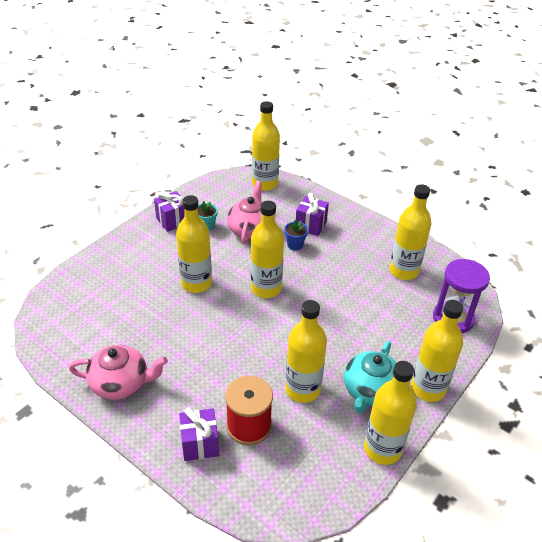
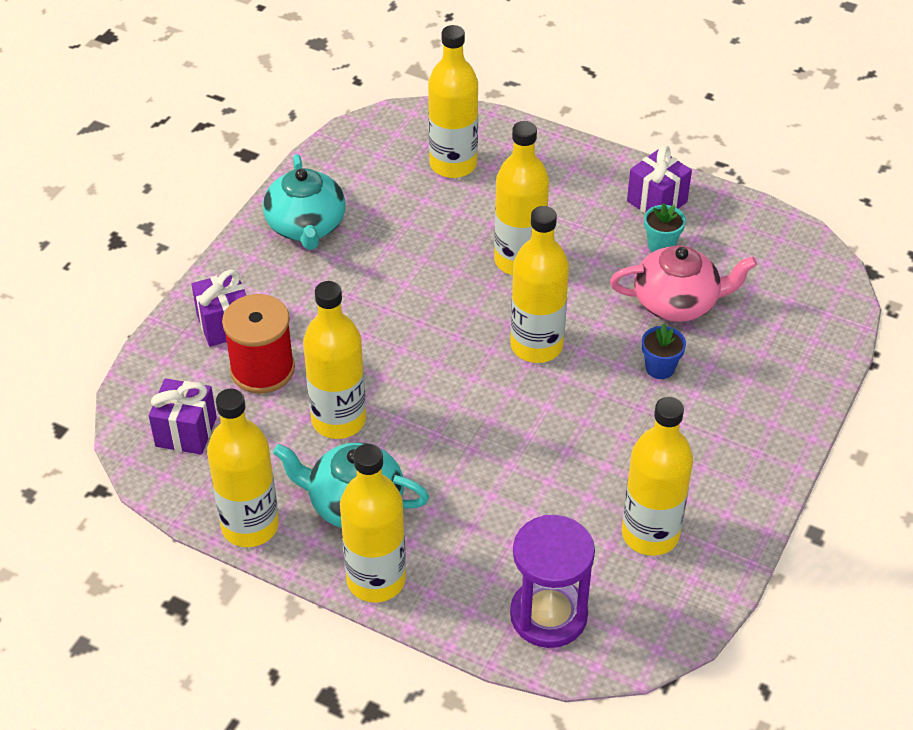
camera: 80 degrees right, 5 degrees up
pink teapot [69,345,168,400] -> turquoise teapot [263,154,346,250]
yellow bottle [252,101,280,191] -> yellow bottle moved to [428,25,478,178]
purple gift [296,193,329,236] -> purple gift moved to [149,378,217,455]

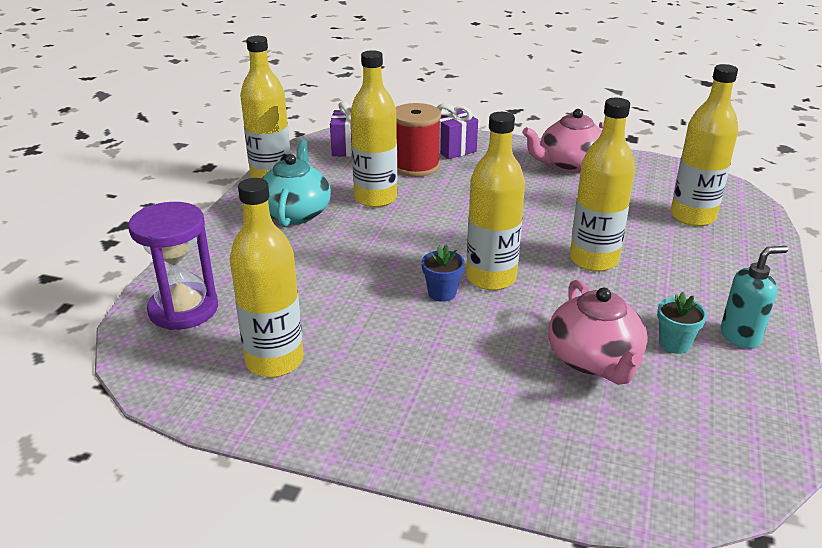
camera: 80 degrees right, 15 degrees down
turquoise teapot [263,154,346,250] -> pink teapot [522,109,604,173]
yellow bottle [340,444,406,603] -> none
purple gift [627,146,692,213] -> turquoise soap dispenser [721,246,788,349]
blue flower pot [642,324,686,379] -> blue flower pot moved to [422,245,465,302]

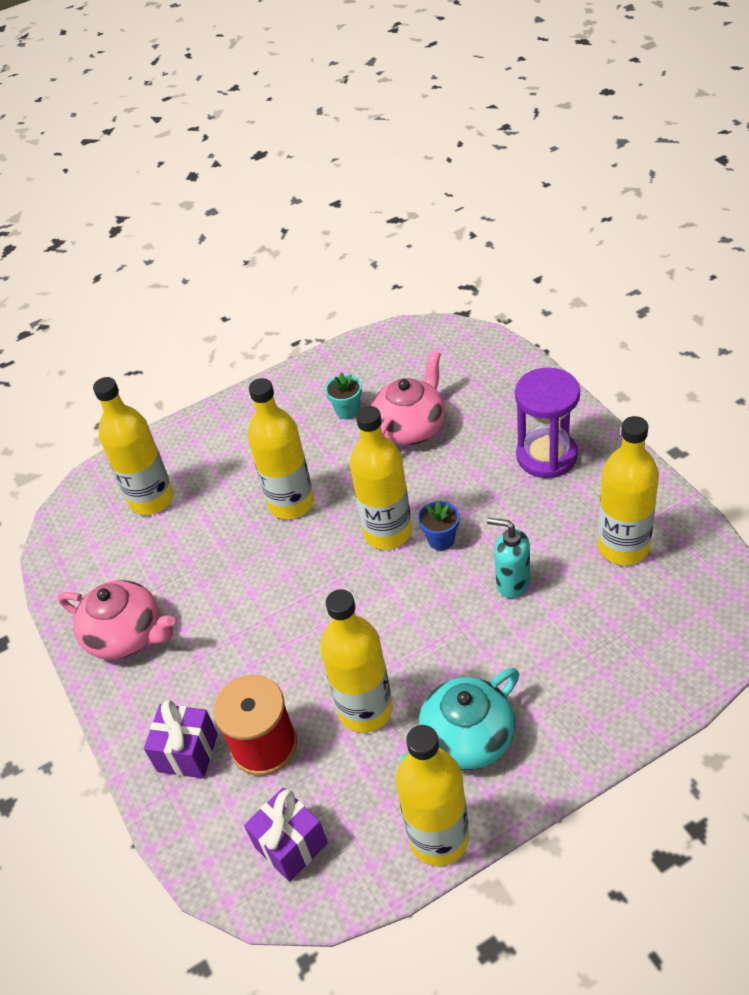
camera: 130 degrees left, 15 degrees up
purple hourglass [128,202,218,330] -> purple hourglass moved to [515,368,580,478]
turquoise soap dispenser [721,246,788,349] -> turquoise soap dispenser moved to [487,518,530,598]

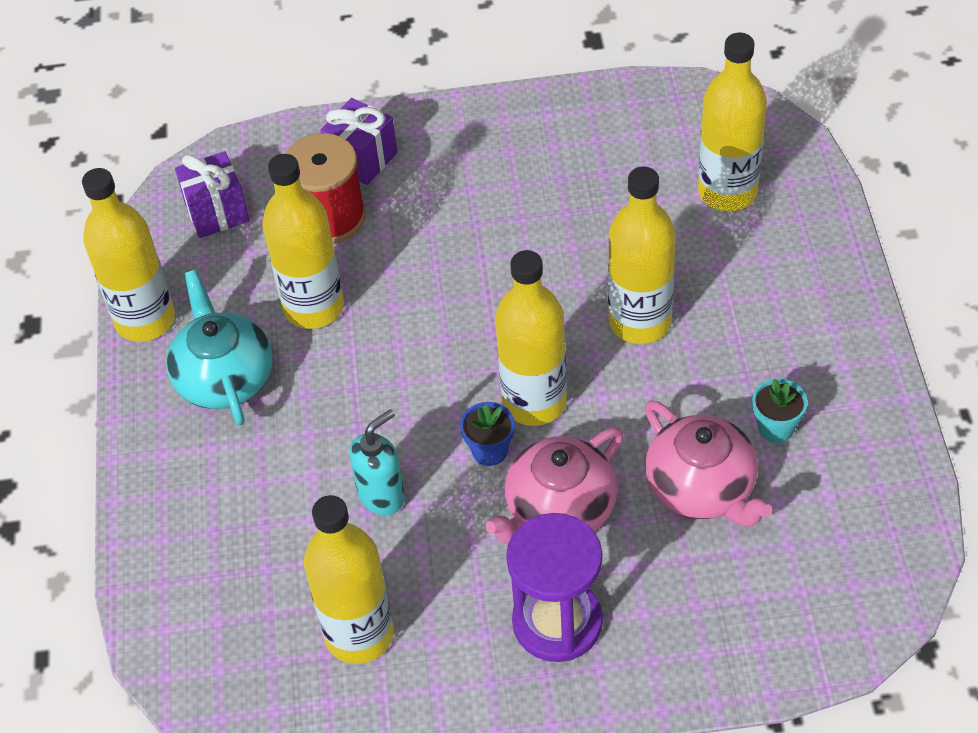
camera: 110 degrees right, 5 degrees up
pink teapot [58,580,175,660] -> pink teapot moved to [485,427,623,544]

